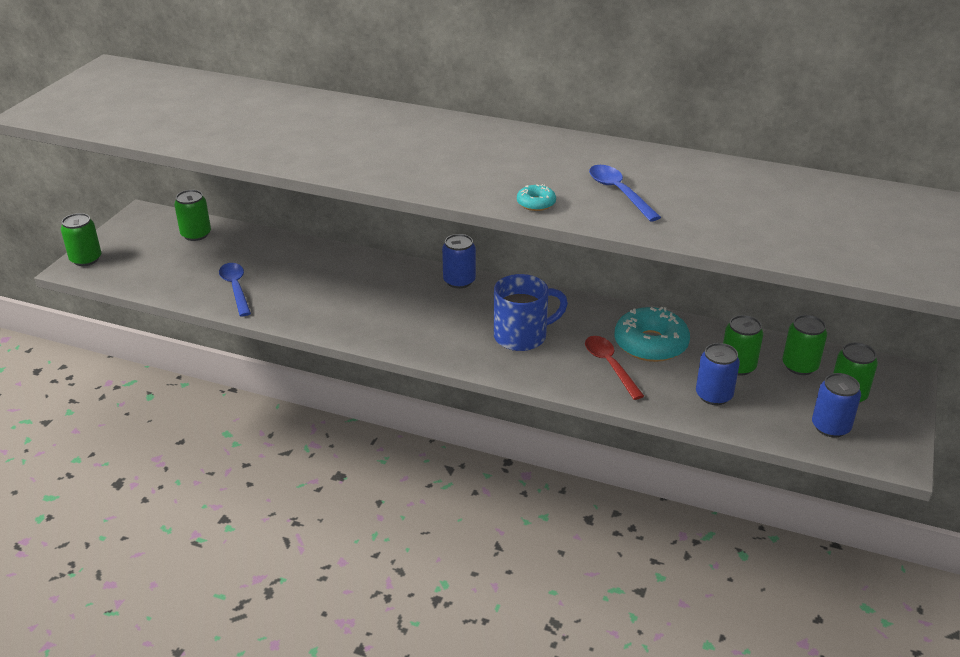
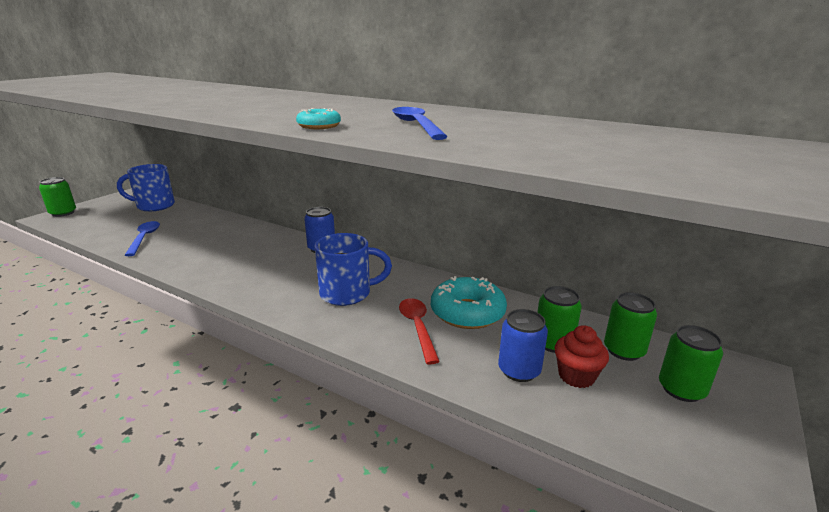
camera: 10 degrees right, 10 degrees down
green can [174,190,211,241] -> blue mug [117,164,175,212]
blue can [812,373,861,438] -> none
none -> red cupcake [555,325,609,388]

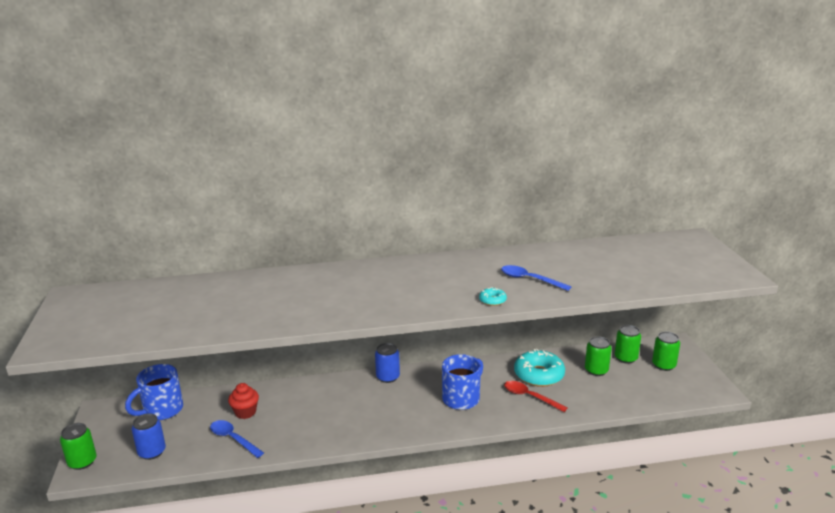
camera: 40 degrees left, 0 degrees up
blue can [498,309,548,382] -> blue can moved to [132,413,166,460]
red cupcake [555,325,609,388] -> red cupcake moved to [228,383,259,419]

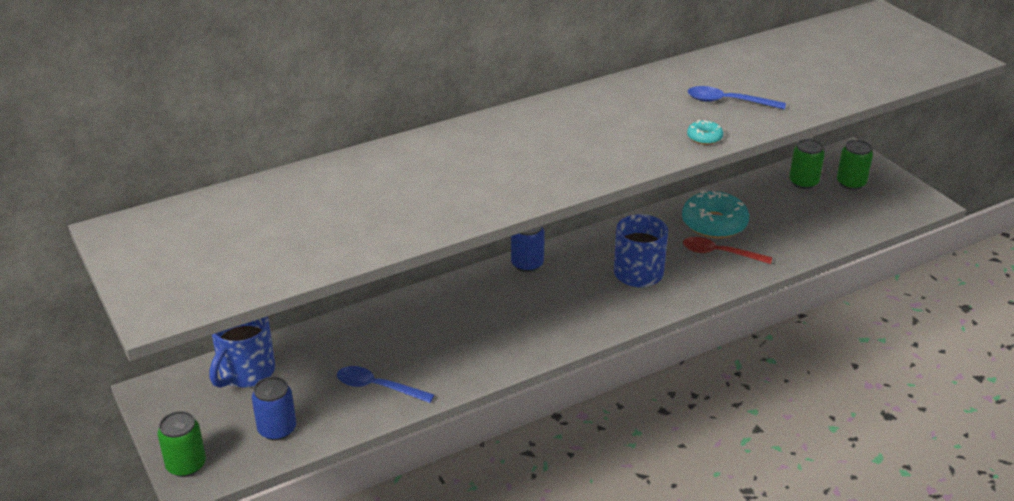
camera: 20 degrees left, 10 degrees up
red cupcake [228,383,259,419] -> none
green can [585,336,612,376] -> none

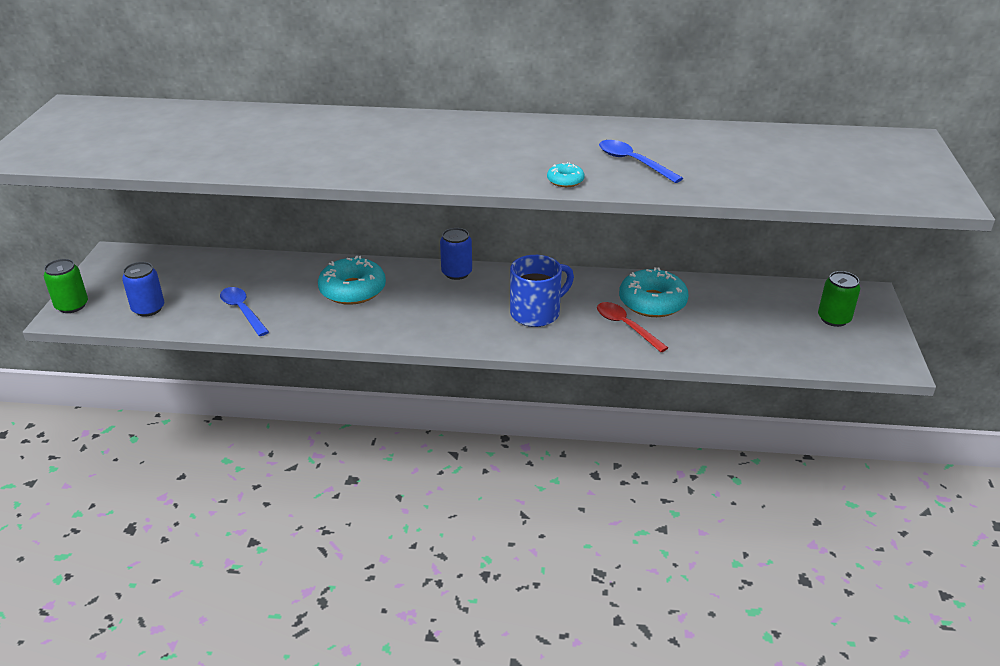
camera: 35 degrees right, 0 degrees up
blue mug [209,316,275,388] -> none
green can [789,139,825,189] -> none
none -> turquoise donut [318,256,386,305]

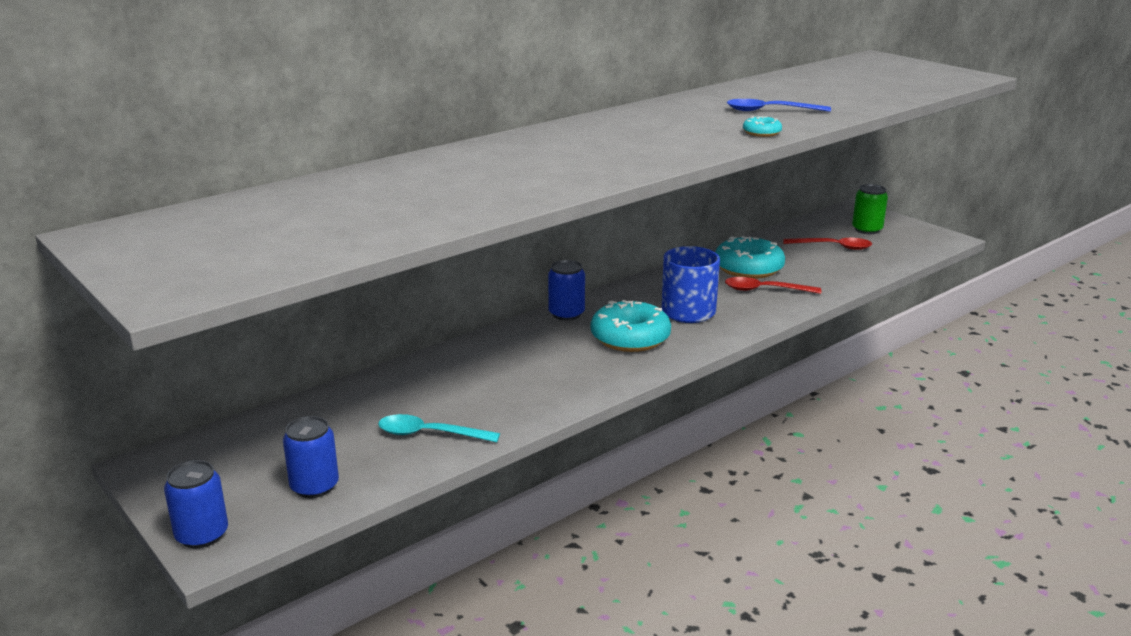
camera: 45 degrees left, 10 degrees down
green can [44,259,88,313] -> blue can [164,460,228,549]
blue spoon [220,287,269,336] -> turquoise spoon [378,414,500,442]
turquoise donut [318,256,386,305] -> turquoise donut moved to [591,300,671,352]
none -> red spoon [783,238,872,250]

